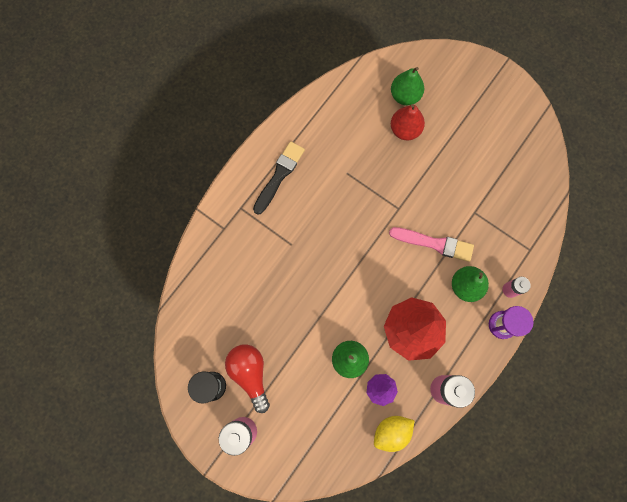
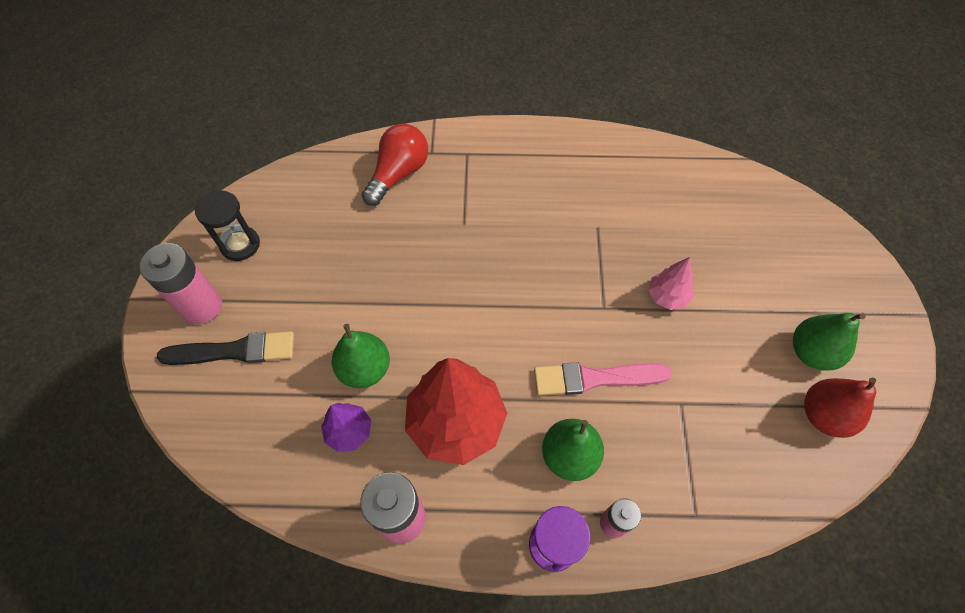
camera: 55 degrees right, 15 degrees down
red light bulb [225,345,270,413] -> red light bulb moved to [362,124,428,206]
black brush [253,141,305,215] -> black brush moved to [157,331,294,365]
yellow lemon [374,416,415,452] -> none
pink brush [389,227,474,262] -> pink brush turned 105 degrees clockwise [534,362,672,396]
green pear [391,67,424,105] -> green pear moved to [793,313,865,371]
red pear [391,104,425,140] -> red pear moved to [804,378,876,438]
none -> pink tree [648,257,694,310]

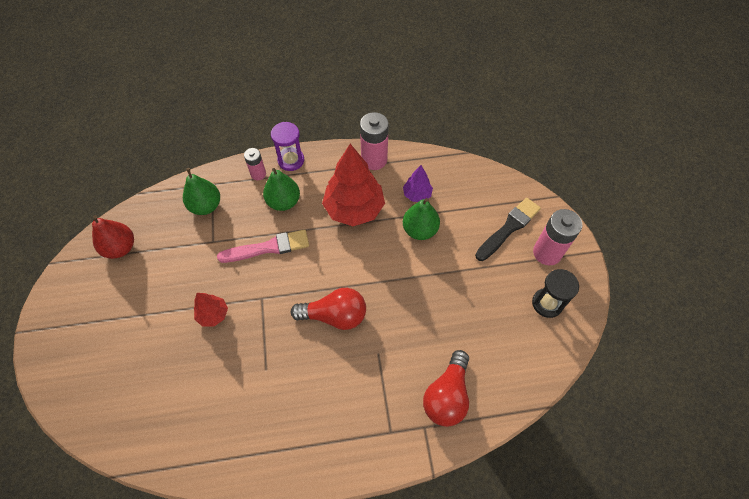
camera: 170 degrees right, 0 degrees up
black brush [157,331,294,365] -> black brush turned 150 degrees clockwise [475,198,541,261]
pink tree [648,257,694,310] -> red tree [194,293,228,327]
green pear [793,313,865,371] -> green pear moved to [183,168,220,215]
none -> red light bulb [291,288,366,330]

